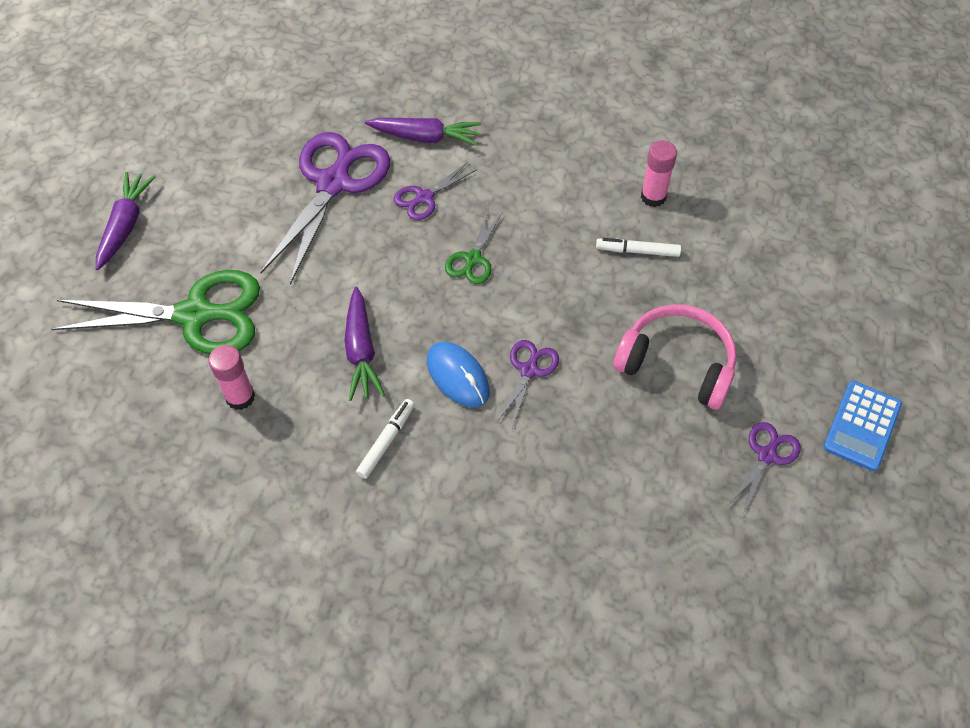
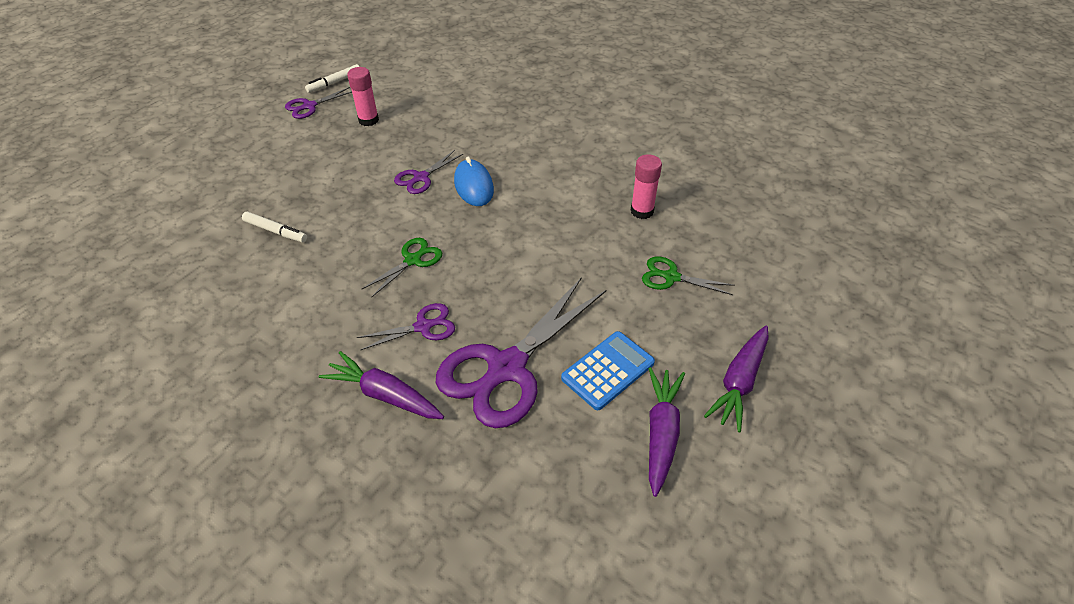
camera: 160 degrees left, 10 degrees down
green scissors [52,270,260,355] -> green scissors [642,256,735,295], size x0.48
purple carrot [345,286,385,401] -> purple carrot moved to [649,367,685,497]
white marker [356,399,415,479] -> white marker moved to [305,64,360,93]
pink headphones [613,304,737,410] -> none
pink glue stick [641,140,677,207] -> pink glue stick moved to [347,67,379,126]
blue calculator [823,381,902,471] -> blue calculator moved to [561,331,655,410]

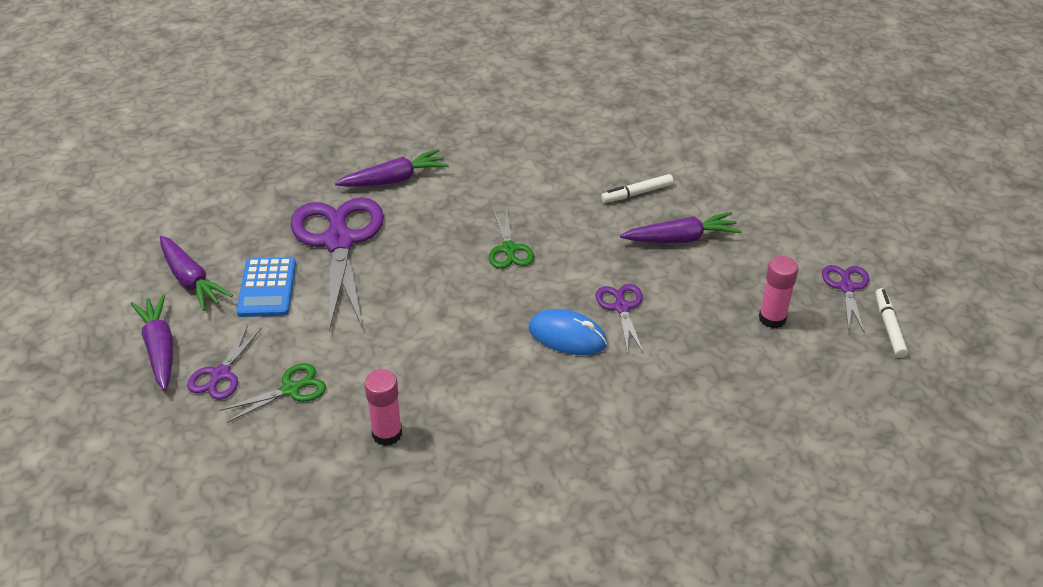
camera: 130 degrees right, 5 degrees down
purple scissors [357,303,455,350] -> purple scissors moved to [187,325,262,400]
none -> purple carrot [620,212,741,243]

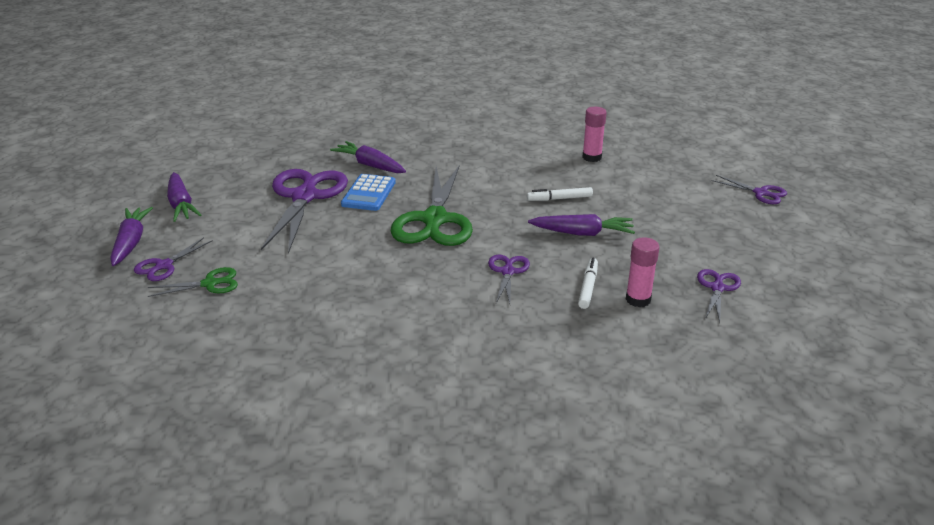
camera: 15 degrees right, 10 degrees down
blue calculator [237,257,296,317] -> blue calculator moved to [341,174,396,211]
purple carrot [335,149,449,187] -> purple carrot turned 135 degrees counterclockwise [330,141,406,173]
pink glue stick [364,369,402,446] -> pink glue stick moved to [582,107,607,162]
green scissors [489,210,534,269] -> green scissors [391,165,473,246], size x2.09
blue mouse [528,309,607,355] -> none
white marker [875,288,908,357] -> white marker moved to [578,258,598,309]
none -> purple scissors [711,175,787,204]

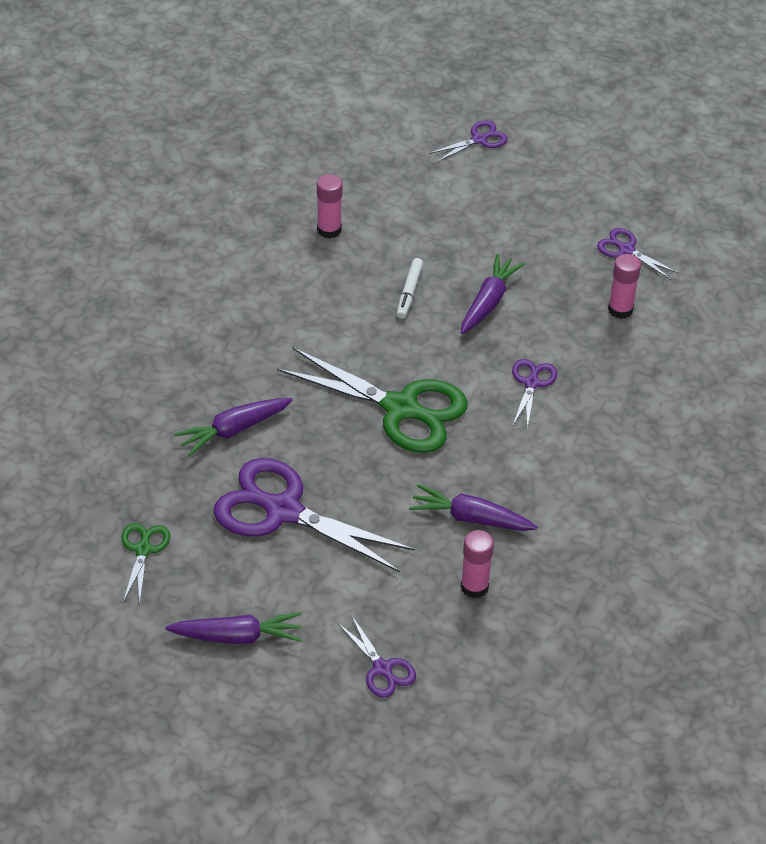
camera: 70 degrees left, 15 degrees up
purple carrot [110,207,153,266] -> purple carrot moved to [409,484,538,531]
green scissors [148,267,238,297] -> green scissors moved to [121,523,170,603]
blue calculator [341,174,396,211] -> none
purple scissors [488,254,530,304] -> purple scissors turned 75 degrees clockwise [512,359,557,429]
white marker [578,258,598,309] -> none
none -> pink glue stick [460,530,494,598]

